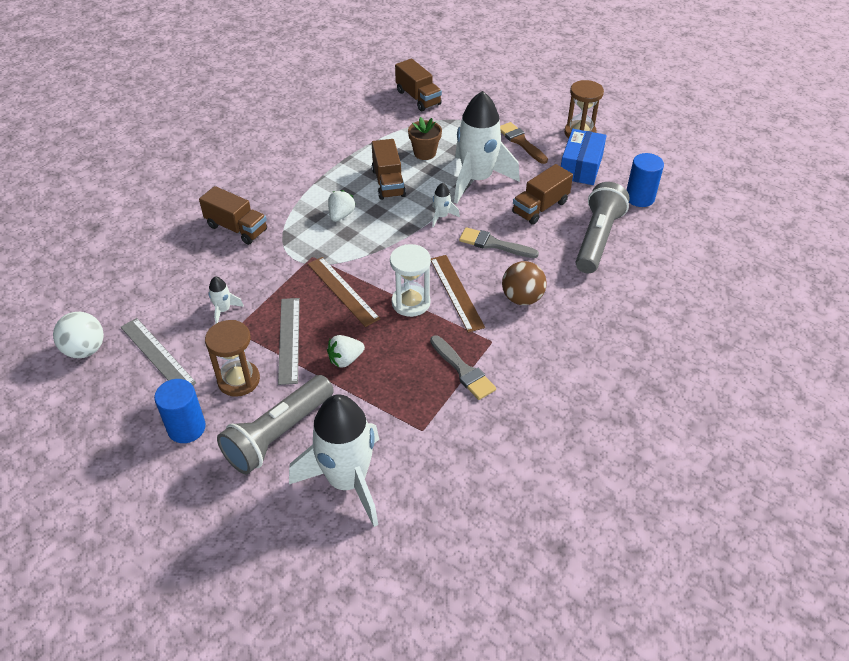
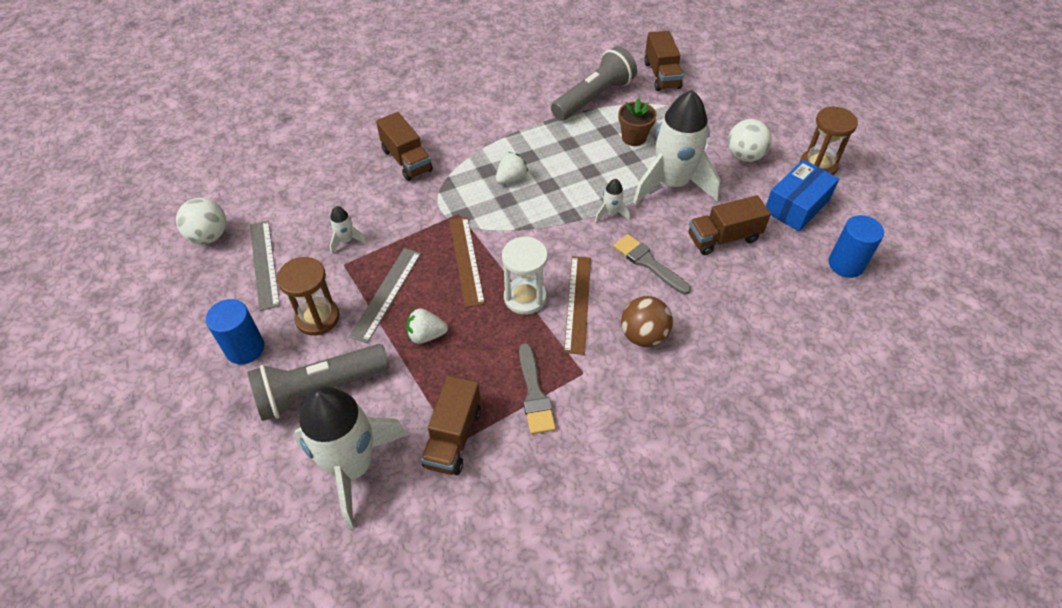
camera: 25 degrees right, 5 degrees up
brown truck [372,139,406,200] -> brown truck moved to [421,375,481,475]
brown brush [500,122,548,164] -> white ball [728,119,772,162]
grey flashlight [576,182,630,273] -> grey flashlight moved to [551,46,637,121]

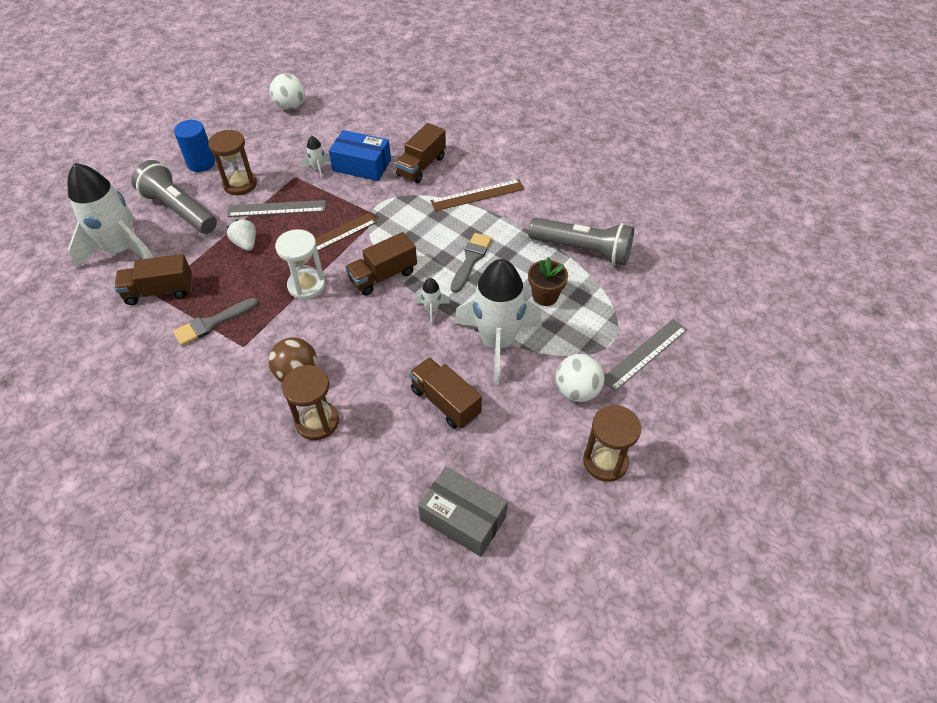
camera: 65 degrees right, 0 degrees up
grey ruler [250,221,280,311] -> grey ruler moved to [604,319,687,392]
white strawberry [496,152,528,184] -> none
brown ruler [564,256,591,355] -> brown ruler moved to [430,179,525,211]
grey brush [613,234,691,295] -> grey brush moved to [451,233,492,293]
brown truck [644,31,684,91] -> brown truck moved to [346,232,417,296]
blue box [766,159,839,231] -> blue box moved to [329,130,391,181]
blue cylinder [828,215,884,278] -> grey box [418,467,508,557]
none -> brown hourglass [282,365,339,440]

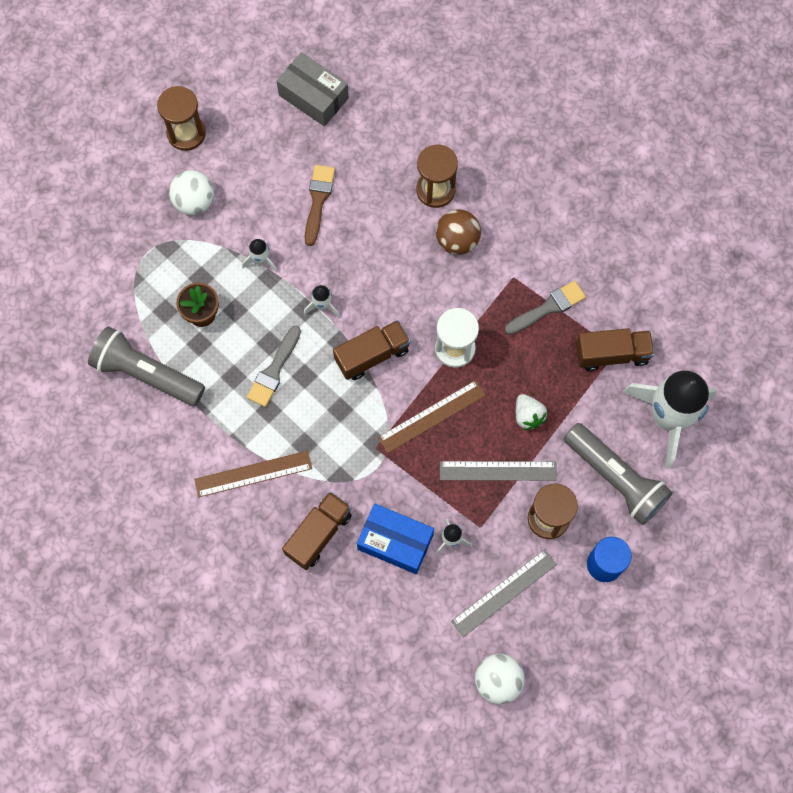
camera: 175 degrees left, 20 degrees up
brown truck [409,357,482,429] -> brown brush [305,165,335,246]
white rocket [454,259,541,385] -> white rocket [242,239,278,273], size x0.41
grey ruler [604,319,687,392] -> grey ruler moved to [451,549,557,637]

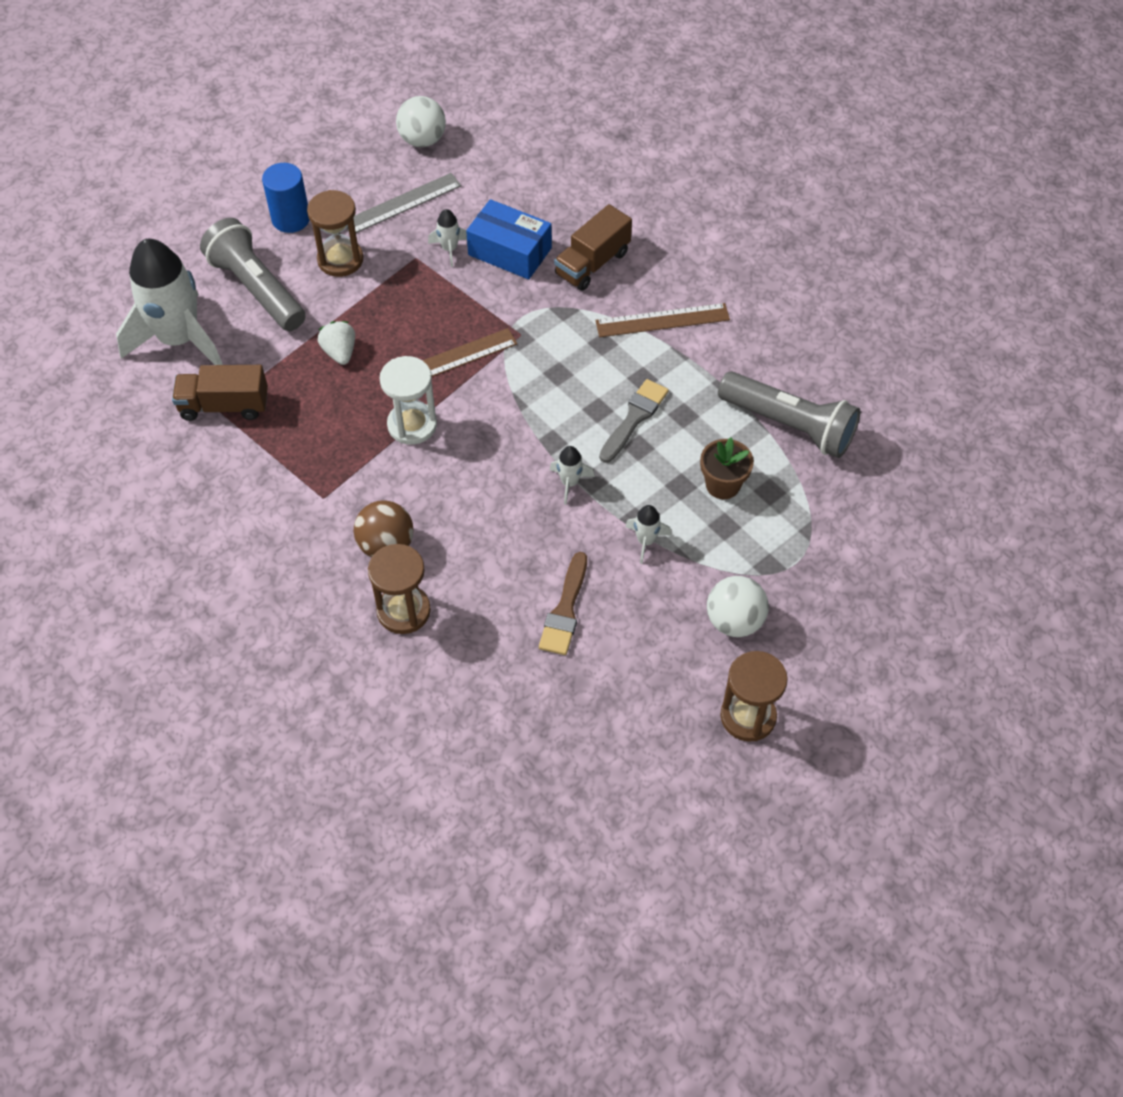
camera: 175 degrees left, 15 degrees down
grey box [277,52,349,126] -> none
brown truck [333,320,410,380] -> none
grey ruler [440,461,557,481] -> none
grey brush [505,280,586,335] -> none

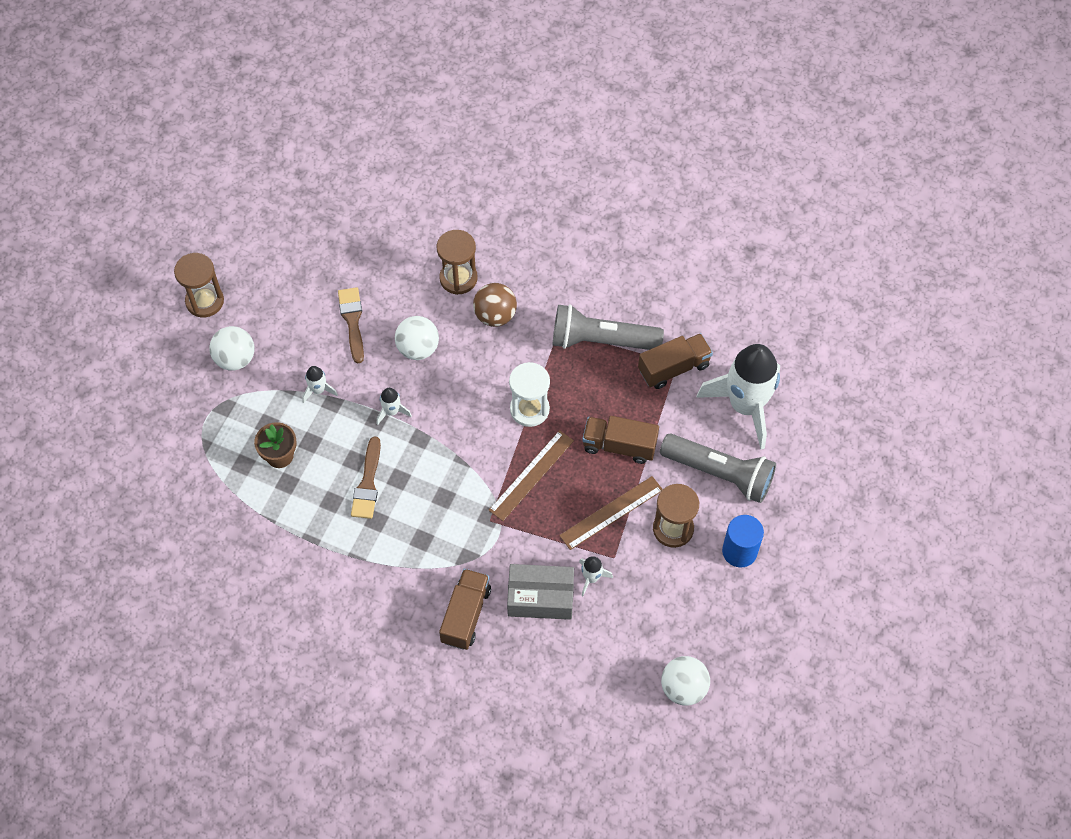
camera: 155 degrees right, 5 degrees up
white strawberry [318,321,355,365] -> brown truck [582,416,659,464]
grey ruler [346,173,462,233] -> none
blue box [466,199,552,279] -> grey box [507,564,574,620]
brown ruler [595,303,730,337] -> brown ruler moved to [559,476,663,550]
grey brush [599,379,669,463] -> brown brush [351,437,381,519]
grey flashlight [718,372,860,458] -> grey flashlight moved to [553,304,664,350]
none -> white ball [395,316,439,360]

